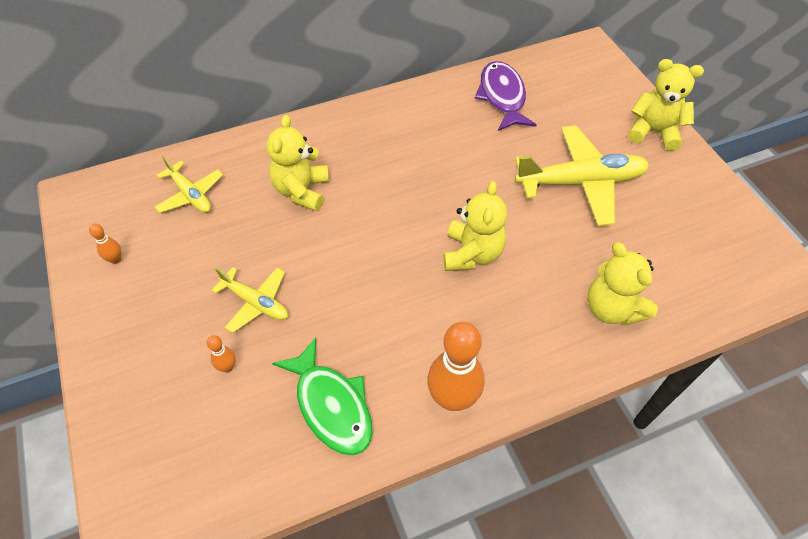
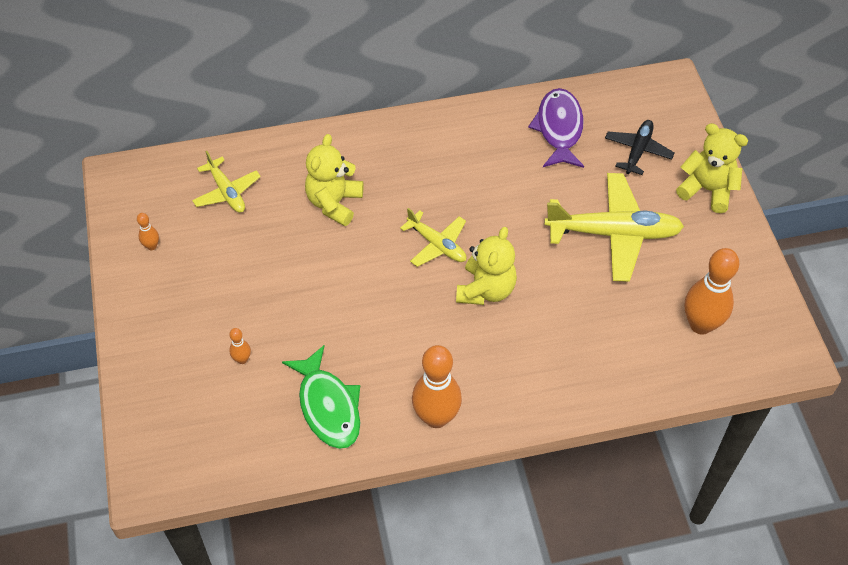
camera: 10 degrees right, 0 degrees up
yellow plane [211,267,288,333] -> yellow plane moved to [400,208,467,267]
yellow teddy bear [588,242,658,325] -> none
none -> black plane [605,120,675,175]
none -> orange bowling pin [685,248,739,335]

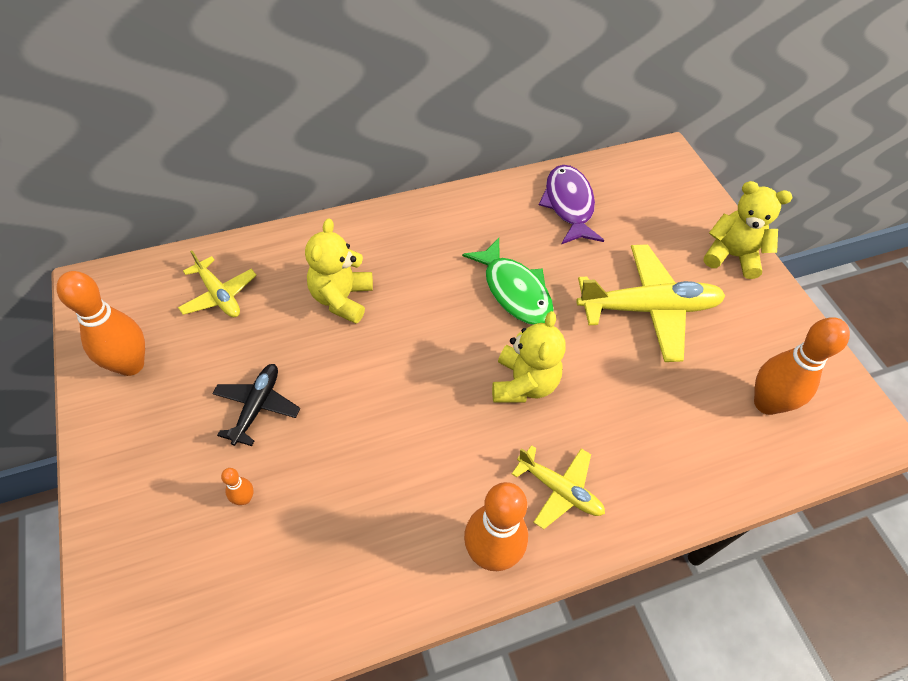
camera: 10 degrees left, 0 degrees up
orange bowling pin [137,213,159,250] -> orange bowling pin [56,271,145,376], size x2.26
green fish [282,345,360,449] -> green fish moved to [462,238,554,325]
yellow plane [400,208,467,267] -> yellow plane moved to [512,445,605,529]
black plane [605,120,675,175] -> black plane moved to [212,364,300,446]

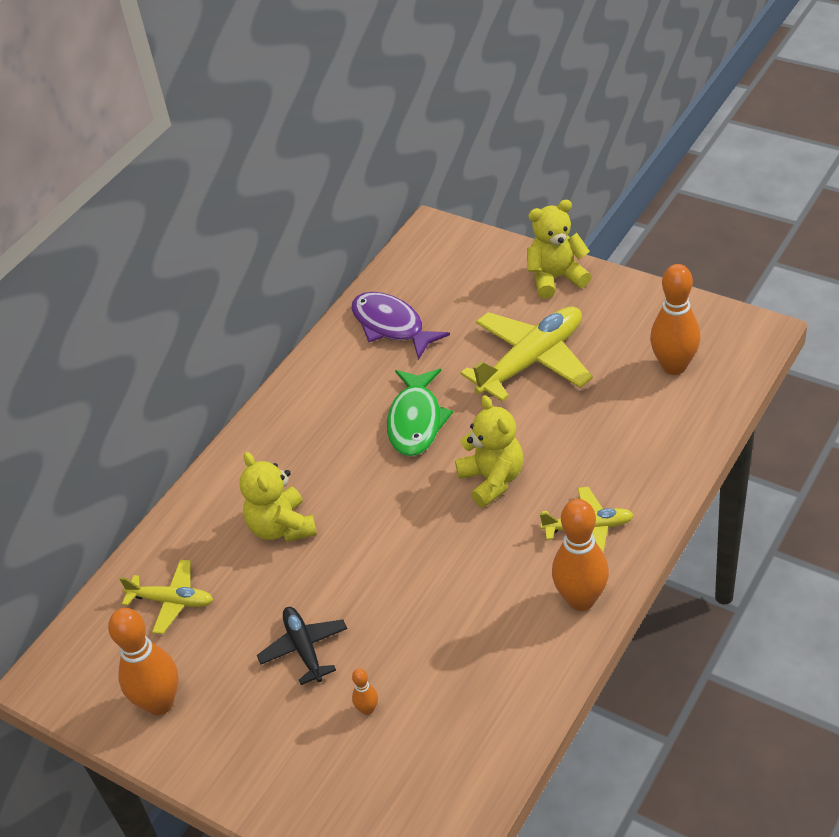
camera: 30 degrees left, 10 degrees down
green fish [462,238,554,325] -> green fish turned 75 degrees clockwise [387,369,453,456]

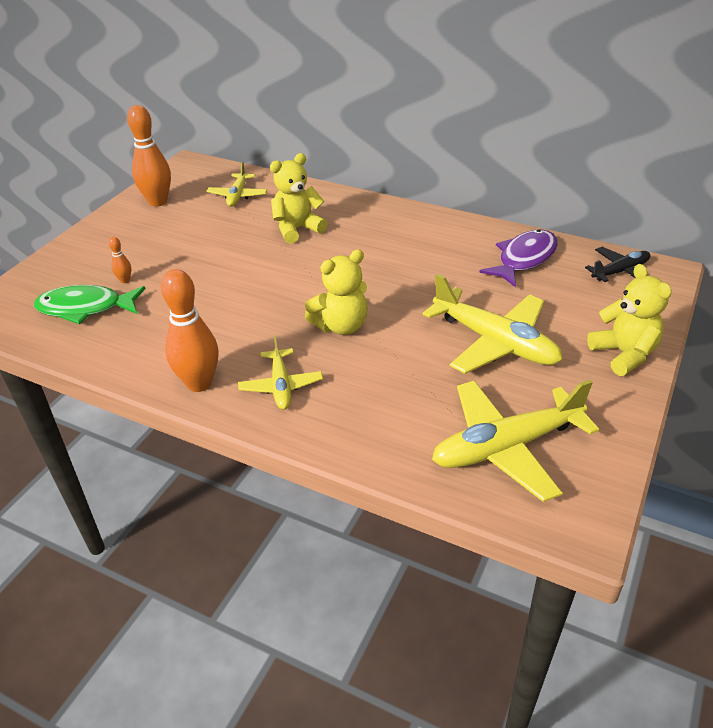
camera: 80 degrees right, 5 degrees down
black plane [257,607,347,685] -> black plane moved to [585,247,650,282]
green fish [387,369,453,456] -> green fish moved to [34,285,146,324]
orange bowling pin [650,264,700,375] -> yellow plane [432,380,599,502]

